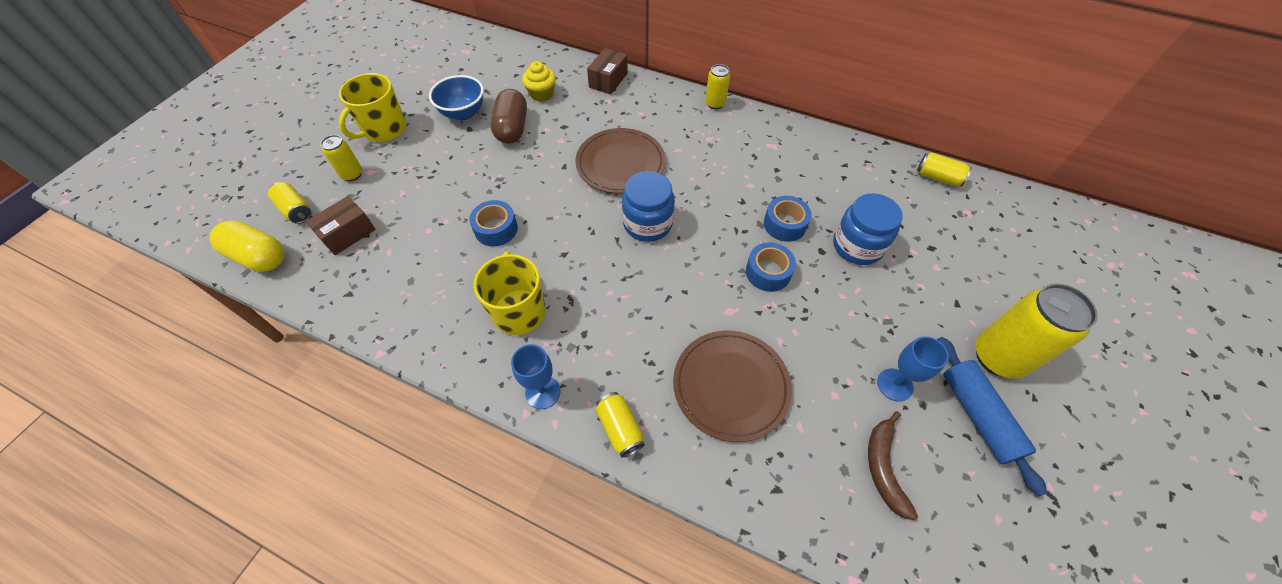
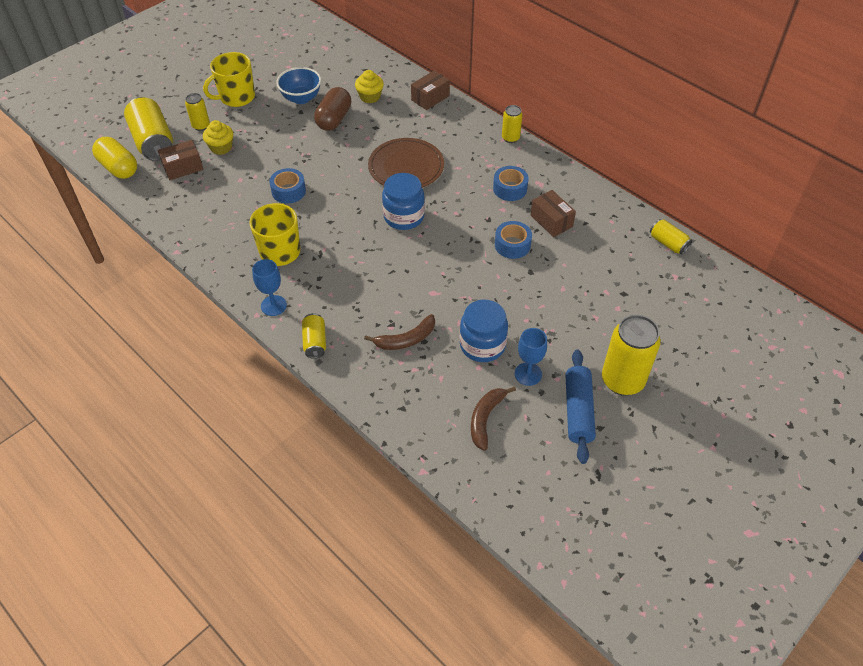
camera: 20 degrees right, 5 degrees down
yellow can [268,182,311,224] -> yellow can [124,97,173,161], size x1.90
brown plate [673,331,792,442] -> brown banana [364,314,435,350]
blue tape [746,242,796,292] -> blue tape moved to [493,166,529,201]
blue jar [833,193,902,265] -> blue jar moved to [460,300,508,362]
none -> yellow cupcake [203,120,233,155]
none -> brown box [531,190,576,237]

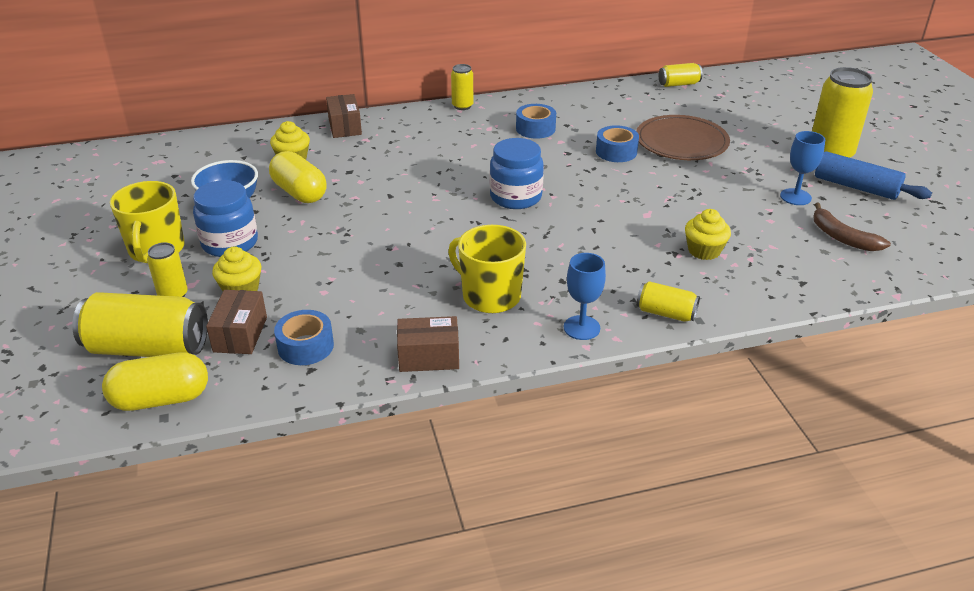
camera: 60 degrees left, 15 degrees down
blue tape [269,168,306,204] -> blue tape moved to [274,310,334,365]
brown capsule [314,87,351,131] -> yellow capsule [269,151,327,203]
brown banana [364,314,435,350] -> yellow cupcake [685,209,731,260]
brown plate [368,138,444,188] -> brown plate moved to [636,115,730,160]
blue jar [460,300,508,362] -> blue jar moved to [193,180,258,257]
brown box [531,190,576,237] -> brown box moved to [397,316,459,372]

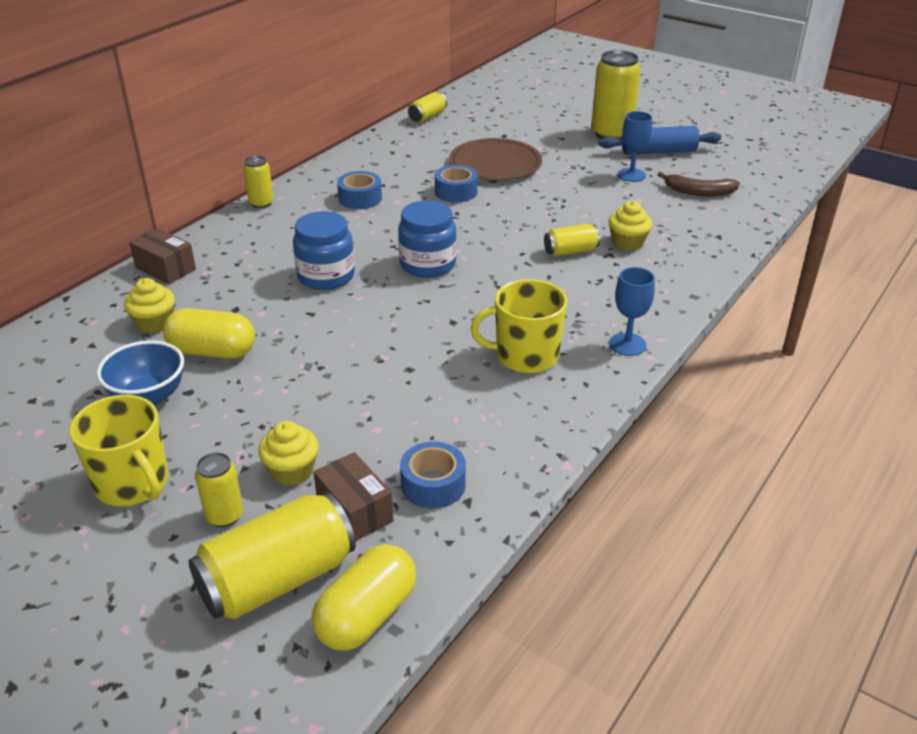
camera: 40 degrees left, 0 degrees up
blue jar [193,180,258,257] -> blue jar moved to [293,211,355,290]
brown box [397,316,459,372] -> none
yellow can [636,281,700,322] -> yellow can moved to [544,224,600,257]

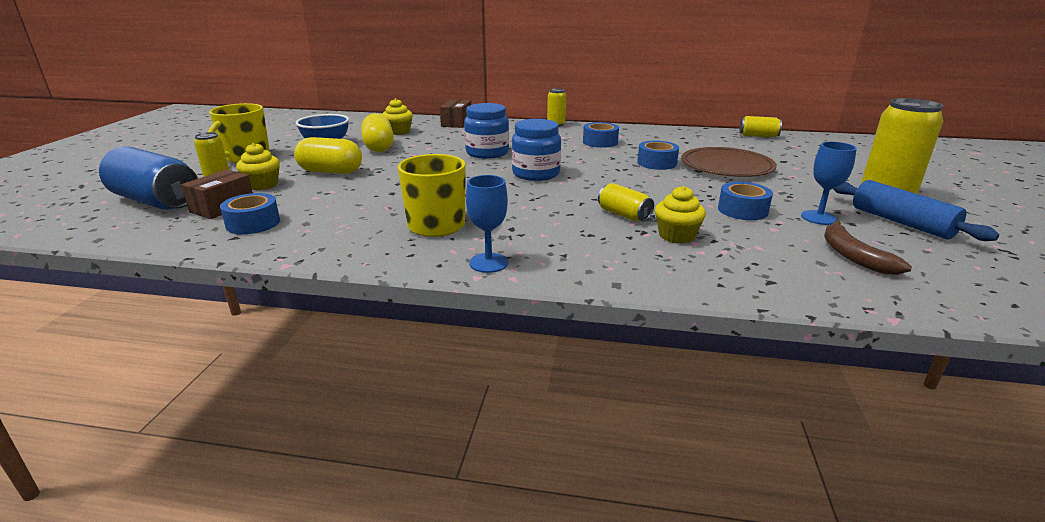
camera: 65 degrees right, 10 degrees down
yellow can [188,492,356,620] -> blue can [99,146,198,210]
yellow capsule [312,544,416,651] -> yellow capsule moved to [294,137,362,174]
none -> blue tape [718,182,773,220]

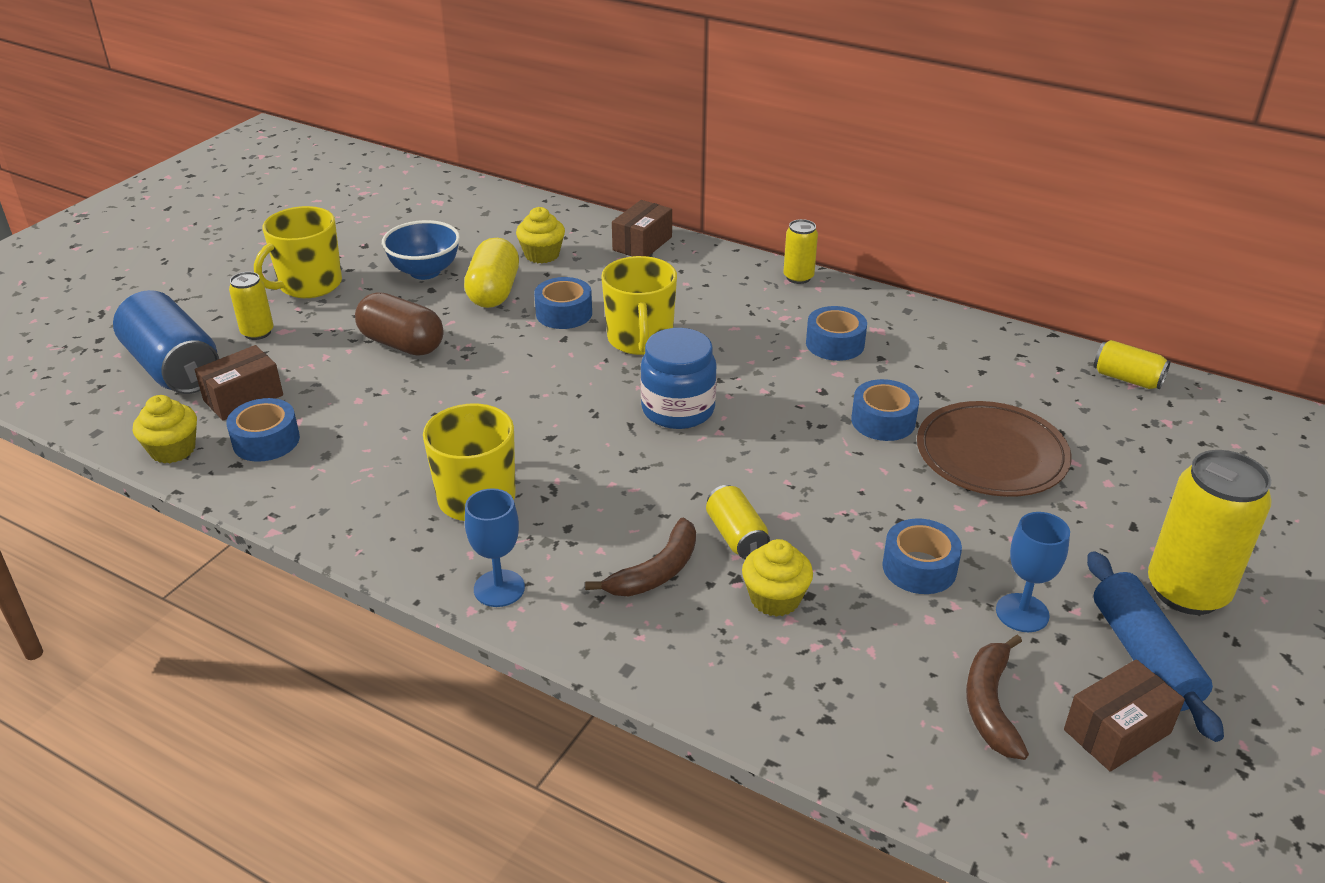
camera: 20 degrees right, 10 degrees up
yellow cupcake [236,143,280,190] -> yellow cupcake moved to [133,395,197,463]
yellow capsule [294,137,362,174] -> brown capsule [355,292,443,356]
blue jar [464,103,509,159] -> yellow mug [601,256,677,355]
none -> blue tape [534,277,592,329]
none -> brown banana [585,518,696,596]
none -> brown box [1064,659,1185,772]

